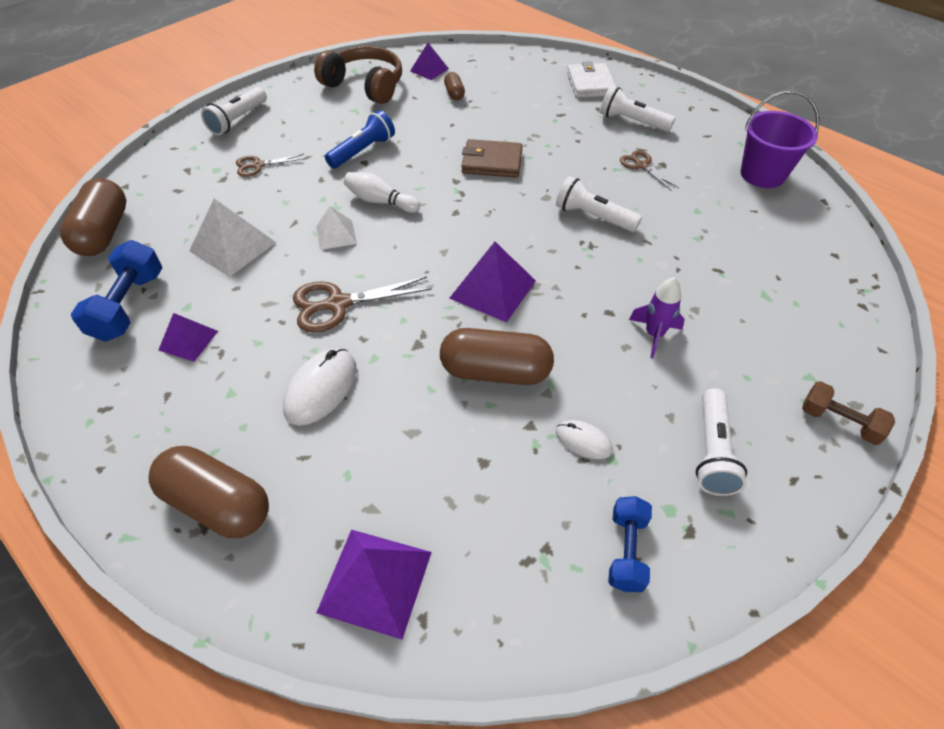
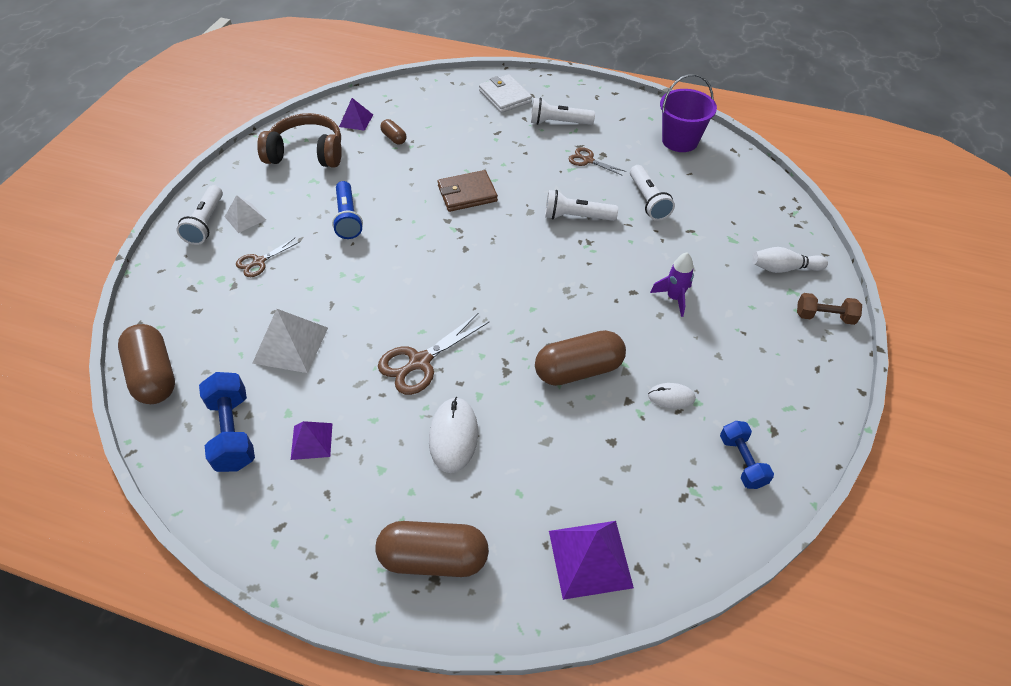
camera: 25 degrees left, 0 degrees up
white pyramid [316,206,357,250] -> white pyramid moved to [225,195,266,233]
blue flashlight [325,110,395,169] -> blue flashlight turned 150 degrees clockwise [332,181,363,239]
white bowling pin [344,172,420,213] -> white bowling pin moved to [752,247,828,273]
purple pyramid [449,242,536,322] -> none
white flashlight [696,388,747,496] -> white flashlight moved to [630,165,675,221]

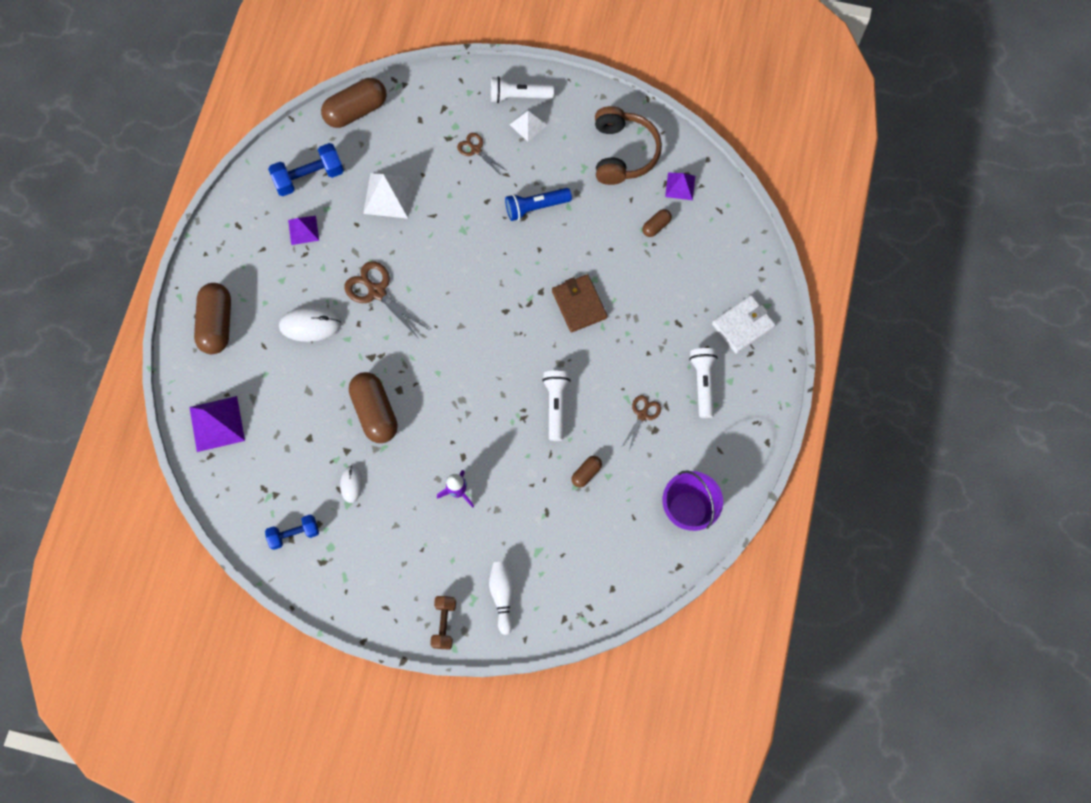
camera: 85 degrees right, 20 degrees up
white flashlight [630,165,675,221] -> brown capsule [572,456,602,487]

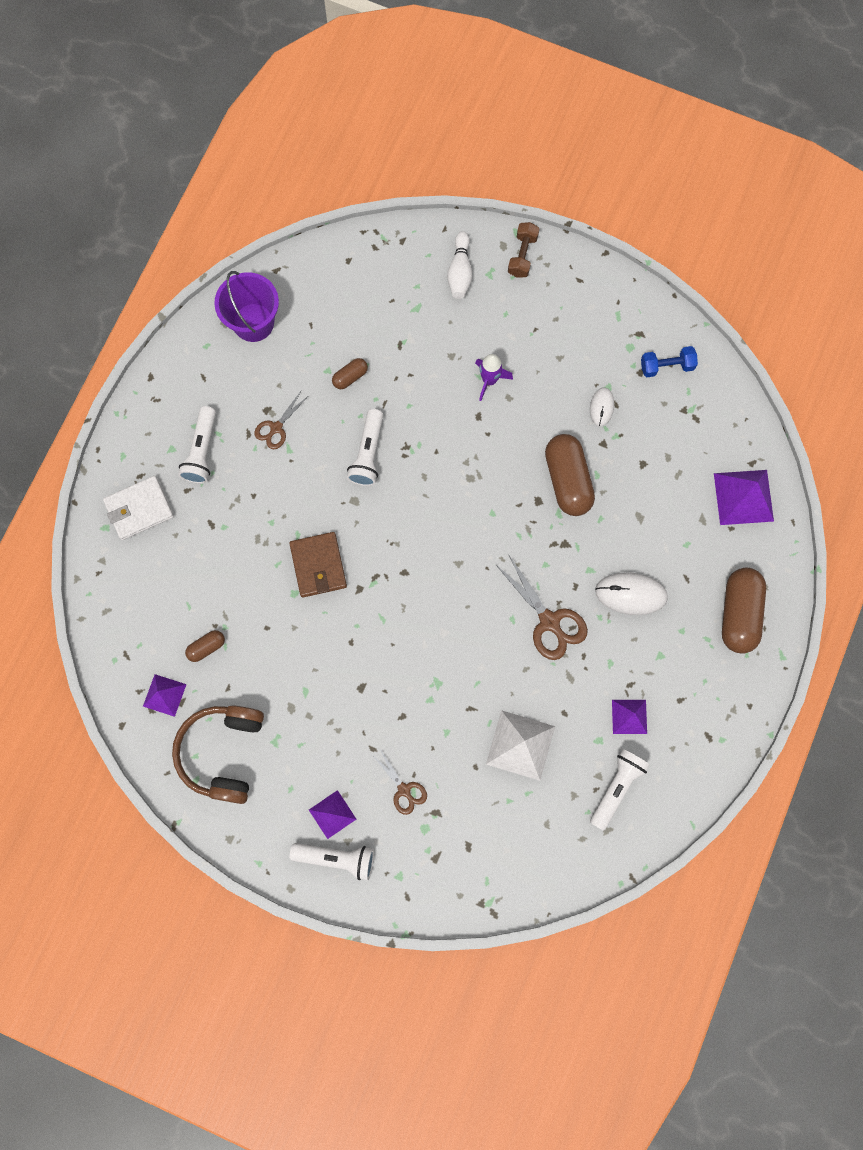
camera: 170 degrees left, 5 degrees up
blue dumbbell [268,143,344,196] -> white flashlight [590,749,650,831]
brown capsule [321,78,387,128] -> none
blue flashlight [505,188,572,221] -> none
white pyramid [509,108,547,142] -> purple pyramid [309,790,356,839]

